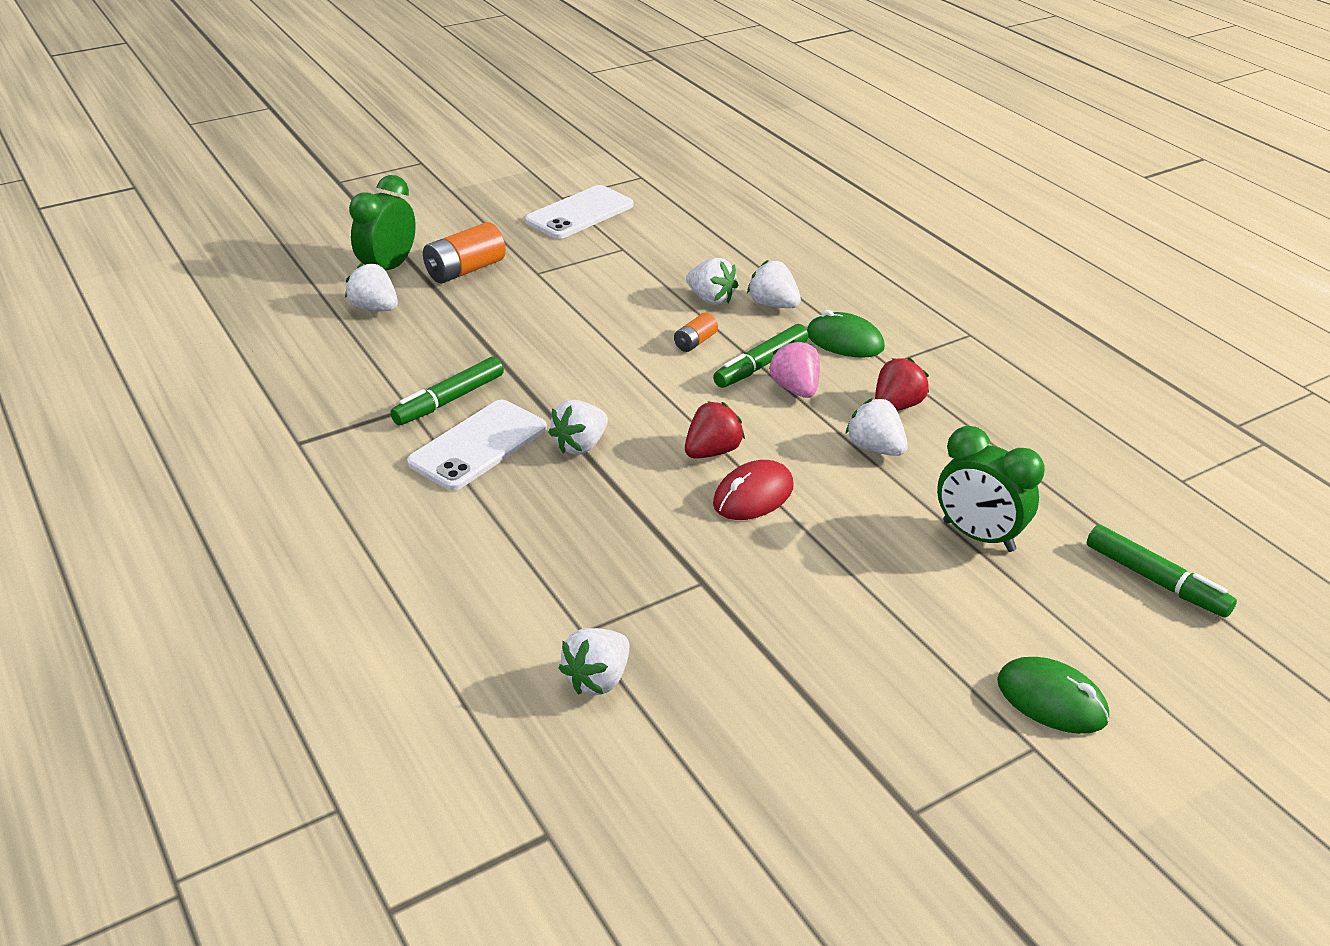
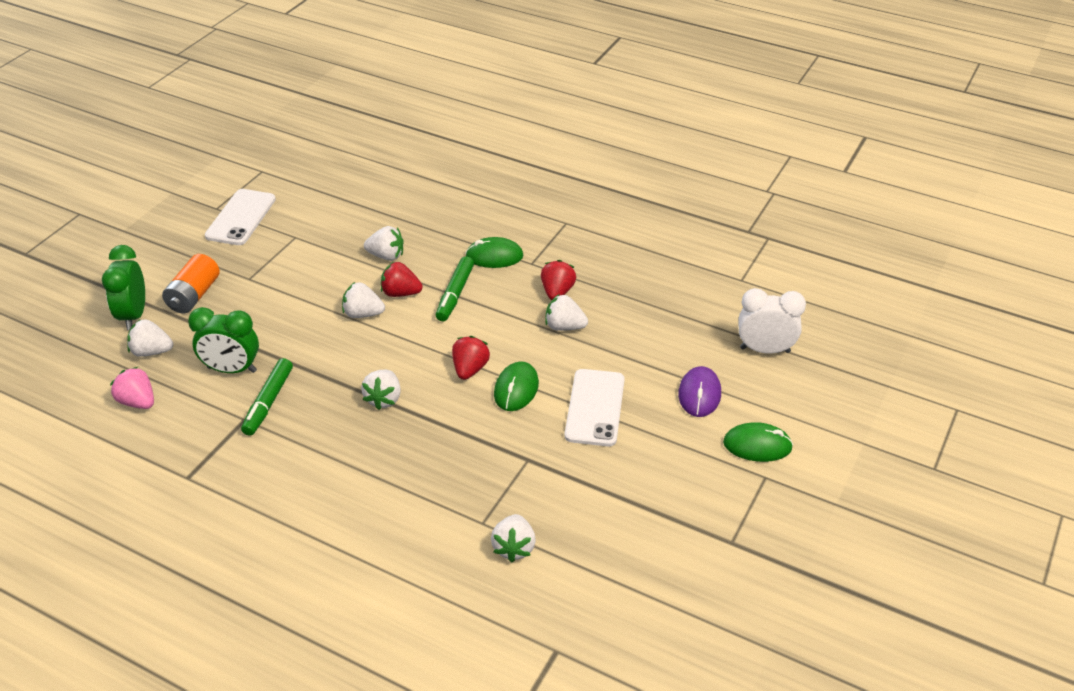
camera: 30 degrees left, 5 degrees up
white phone [407,400,547,490] -> white phone moved to [565,369,625,446]
orange battery [674,313,718,352] -> red strawberry [381,262,423,297]
red mouse [713,460,794,520] -> green mouse [494,362,539,411]
white strawberry [747,260,801,308] -> white strawberry moved to [342,282,385,318]
pink strawberry [769,340,820,398] -> pink strawberry moved to [110,367,154,409]
green clock [937,426,1045,552] -> green clock moved to [188,307,259,373]
green marker [1087,525,1237,618] -> white clock [739,288,806,354]
none -> purple mouse [678,366,721,417]

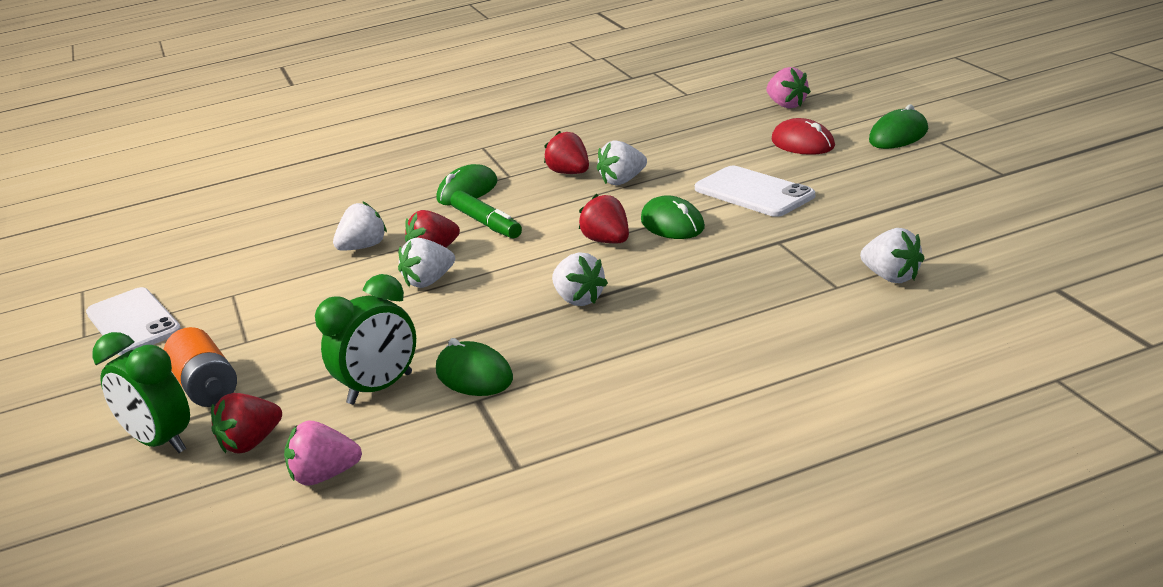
camera: 45 degrees left, 15 degrees down
white strawberry [127,319,173,357] -> red strawberry [211,393,282,454]
green marker [241,358,293,436] -> green mouse [436,338,513,396]
purple mouse [678,366,721,417] -> red mouse [772,118,835,155]
white clock [739,288,806,354] -> pink strawberry [766,67,811,108]

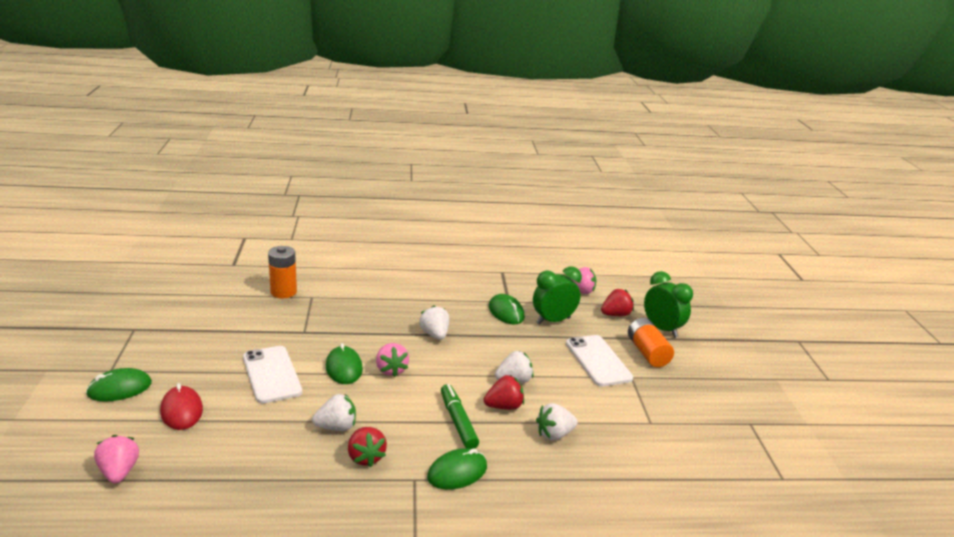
camera: 170 degrees left, 0 degrees up
white phone [86,287,181,356] -> white phone moved to [566,335,633,387]
red strawberry [579,194,629,243] -> pink strawberry [376,343,409,377]
white strawberry [860,228,925,283] -> orange battery [268,246,297,298]

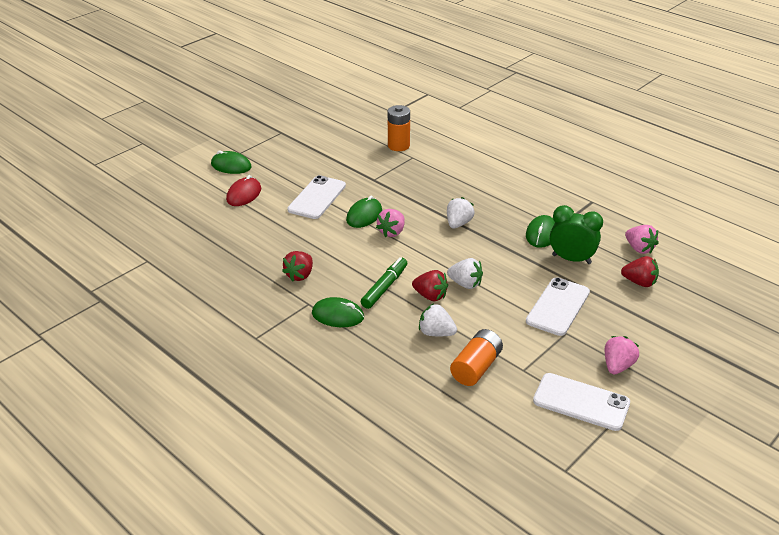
camera: 50 degrees right, 10 degrees up
pink strawberry [94,435,139,484] -> pink strawberry moved to [605,336,639,374]
white strawberry [312,394,356,431] -> none
orange battery [628,318,674,367] -> orange battery moved to [450,329,503,386]
green clock [644,271,693,338] -> none
none -> white phone [533,373,630,431]

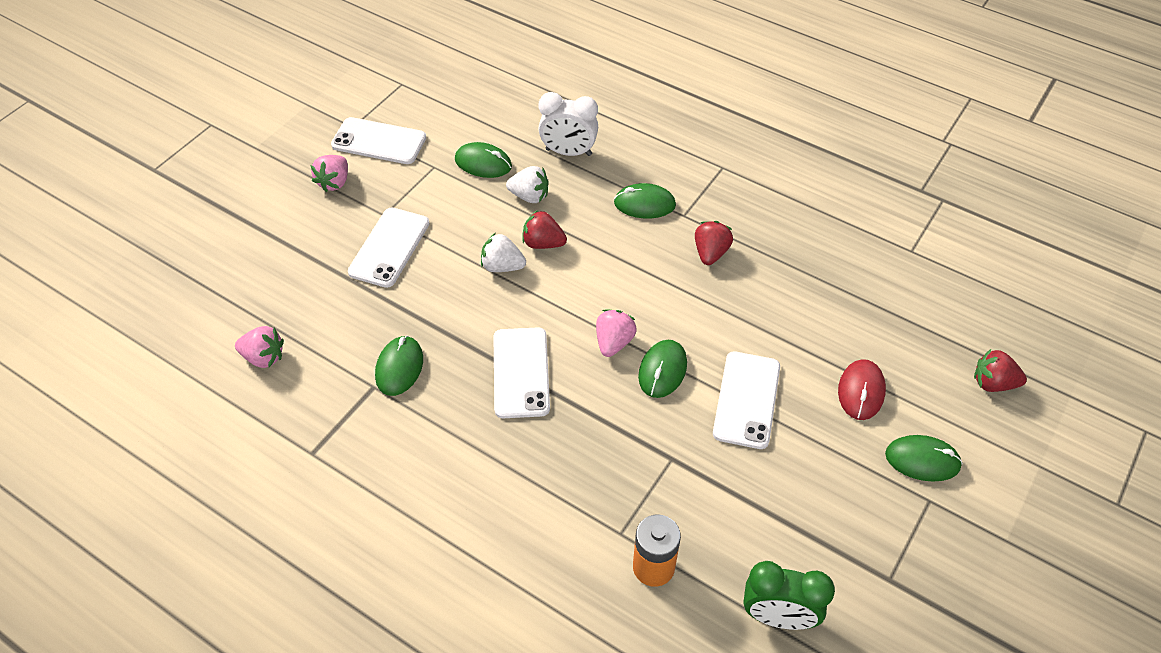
camera: 170 degrees right, 15 degrees up
green marker [361,257,407,309] -> none
white strawberry [447,197,474,229] -> white phone [493,327,550,418]
orange battery [450,329,503,386] -> green mouse [455,142,512,178]
green clock [550,205,603,264] -> green clock moved to [743,561,835,630]
red strawberry [621,256,659,287] -> red strawberry moved to [974,349,1027,392]
pink strawberry [625,225,658,254] -> pink strawberry turned 150 degrees clockwise [235,326,284,368]
none -> white clock [539,92,598,156]

